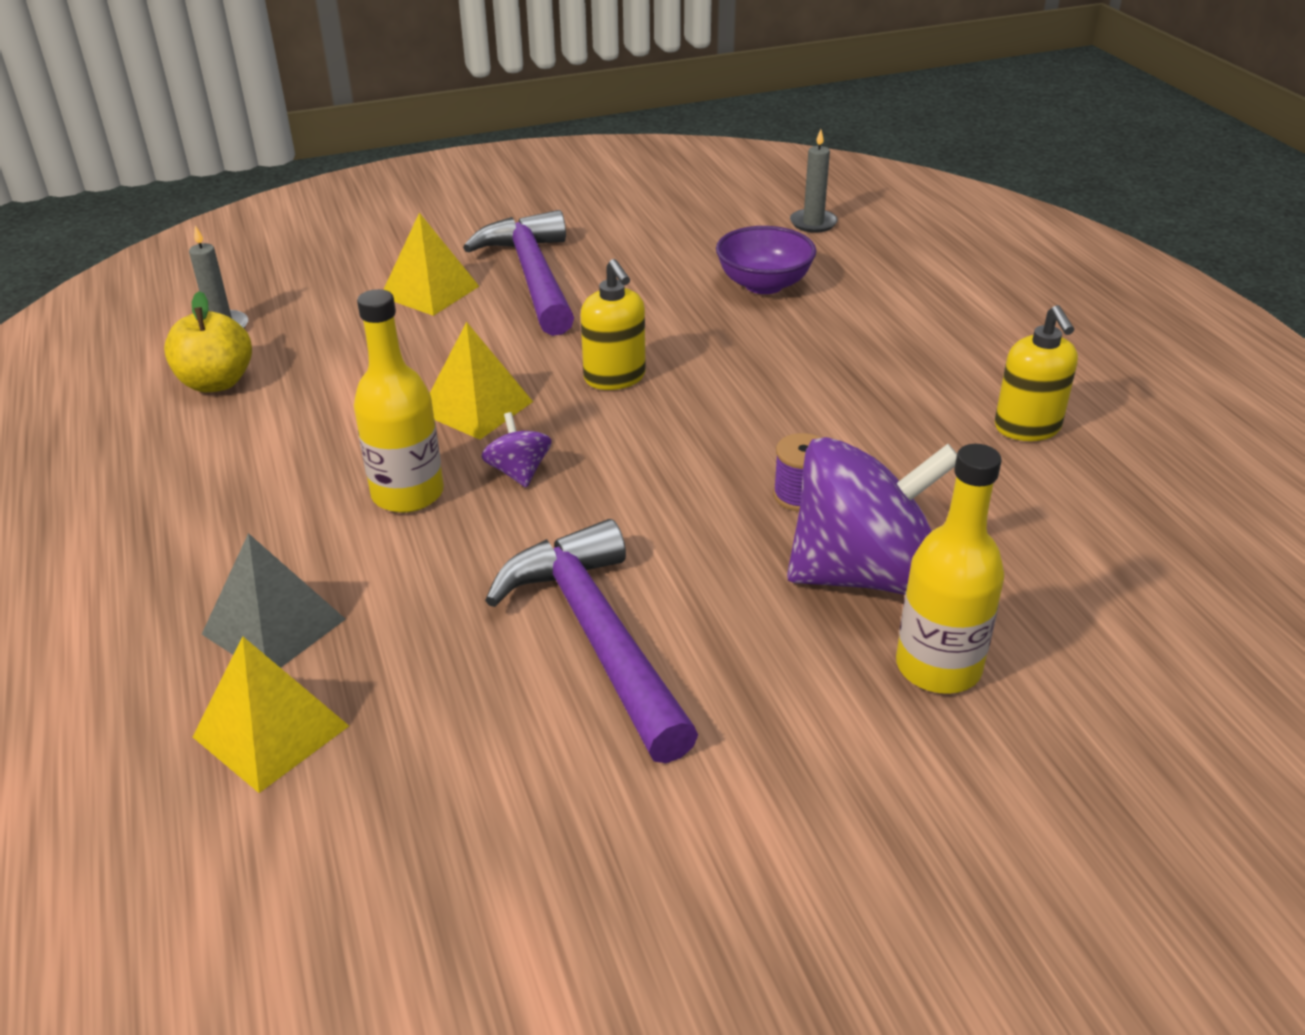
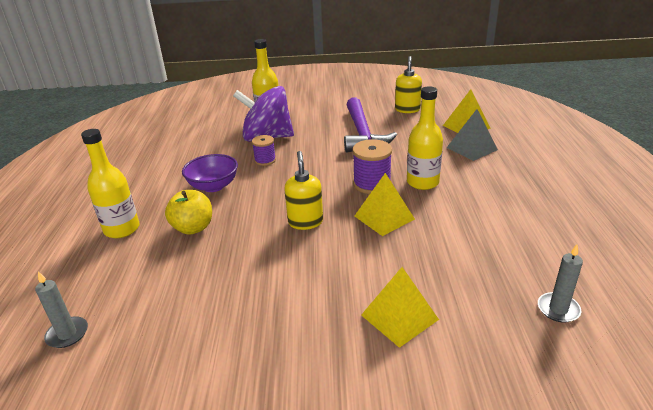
camera: 160 degrees left, 5 degrees down
yellow apple [164,291,252,392] -> yellow apple moved to [165,190,212,235]
purple hammer [463,210,574,336] -> none
purple spinning top [481,412,552,488] -> purple spool [352,139,392,194]
purple bowl [716,226,817,294] -> purple bowl moved to [182,154,238,192]
yellow soap dispenser [995,305,1078,441] -> yellow soap dispenser moved to [395,56,422,113]
none -> yellow bottle [81,129,140,238]

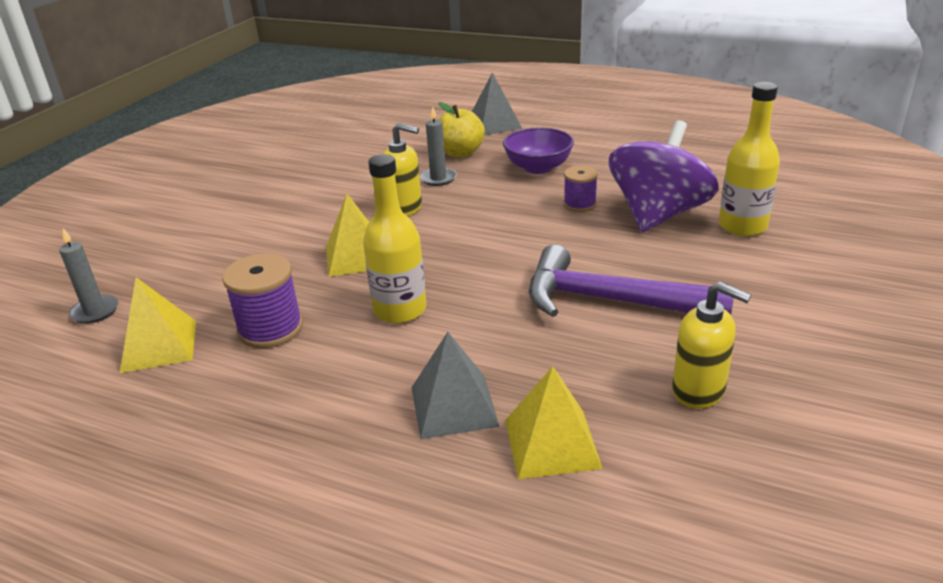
camera: 115 degrees right, 0 degrees up
grey candle [35,271,88,348] -> grey candle moved to [420,106,457,186]
yellow bottle [81,129,140,238] -> grey pyramid [472,72,522,135]
purple spool [352,139,392,194] -> purple spool moved to [222,254,303,348]
yellow pyramid [361,267,439,348] -> yellow pyramid moved to [120,277,196,373]

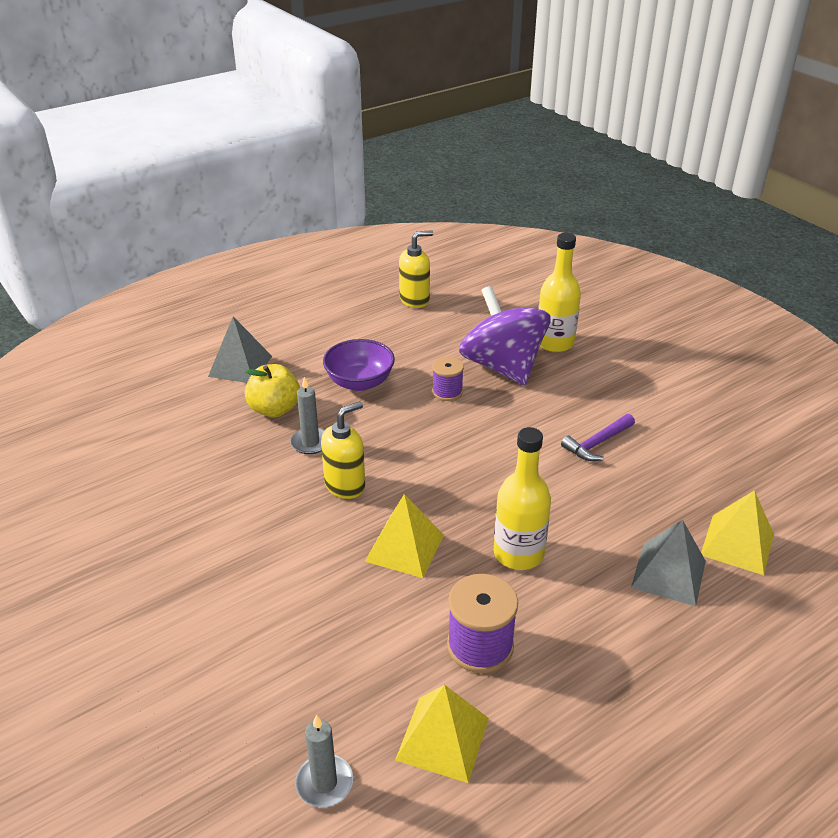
camera: 60 degrees left, 5 degrees up
purple hammer [529,245,734,317] -> purple hammer [561,414,635,461], size x0.51
yellow soap dispenser [672,282,751,409] -> yellow soap dispenser moved to [399,230,433,308]

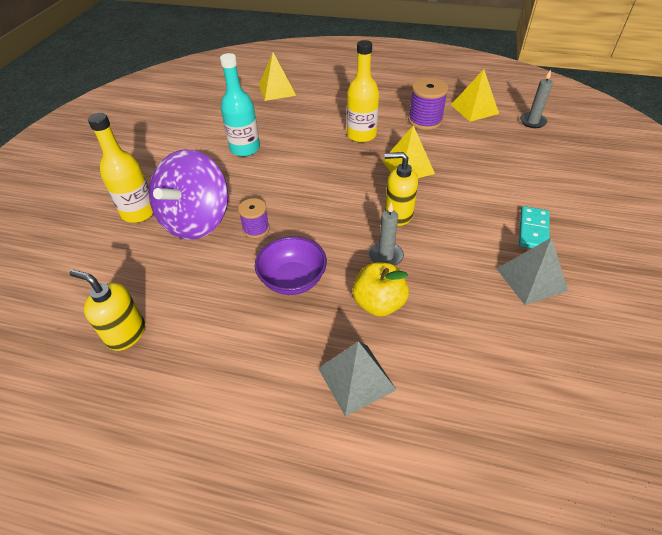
camera: 130 degrees left, 10 degrees up
purple hammer [561,414,635,461] -> turquoise bottle [220,53,260,157]
grey pyramid [631,520,706,606] -> grey pyramid moved to [497,237,568,305]
none -> turquoise domino [519,206,550,248]

